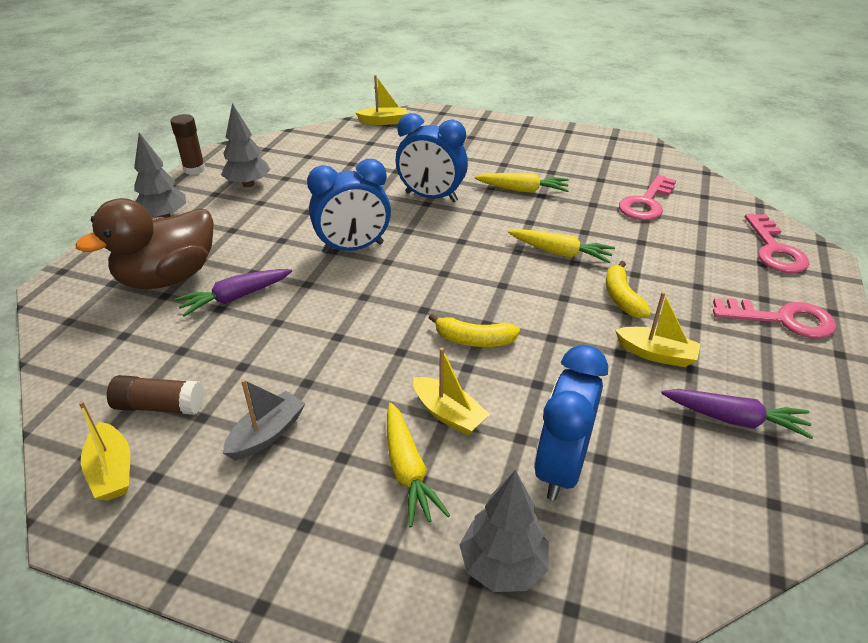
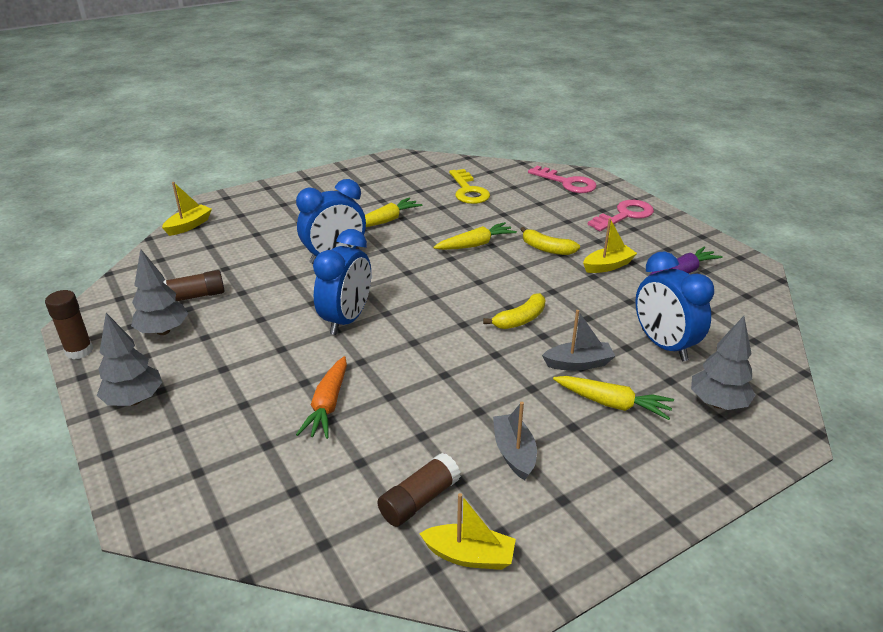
camera: 50 degrees left, 5 degrees down
brown duck [76,198,214,289] -> none
purple carrot [174,269,292,317] -> orange carrot [296,356,347,439]
yellow boat [413,347,490,436] -> grey boat [542,310,615,371]
pink key [619,175,676,220] -> yellow key [449,169,490,204]
none -> brown glue stick [163,270,225,301]

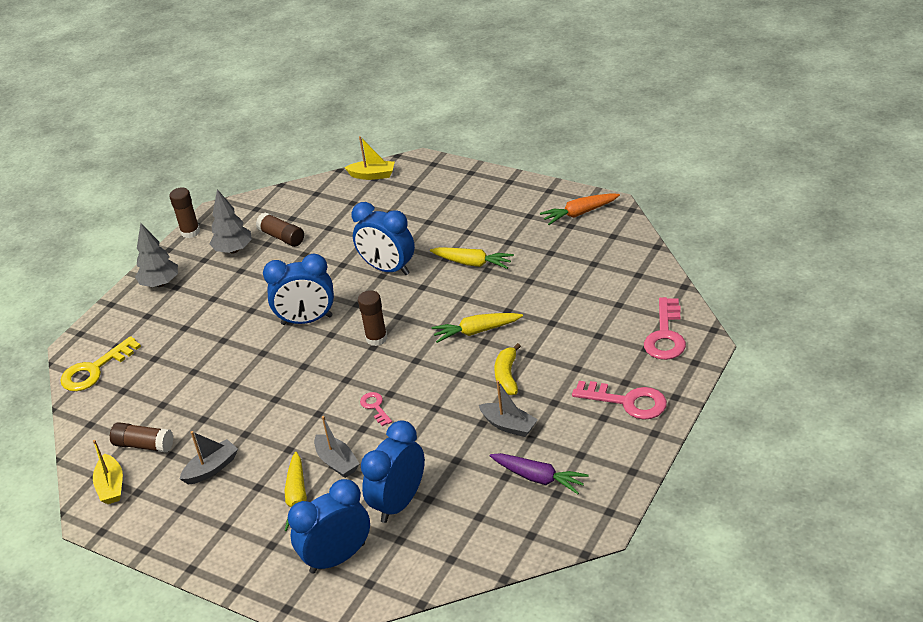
camera: 65 degrees right, 5 degrees up
orange carrot [296,356,347,439] -> orange carrot moved to [540,193,620,225]
yellow carrot [433,222,517,250] -> yellow carrot turned 135 degrees clockwise [432,313,523,343]
yellow key [449,169,490,204] -> yellow key moved to [60,336,141,391]
yellow banana [483,293,545,329] -> pink key [360,392,392,426]
yellow boat [583,218,637,273] -> grey boat [479,380,538,437]
grey tree [691,316,755,410] -> blue clock [288,479,370,574]
none -> brown glue stick [358,290,387,346]

